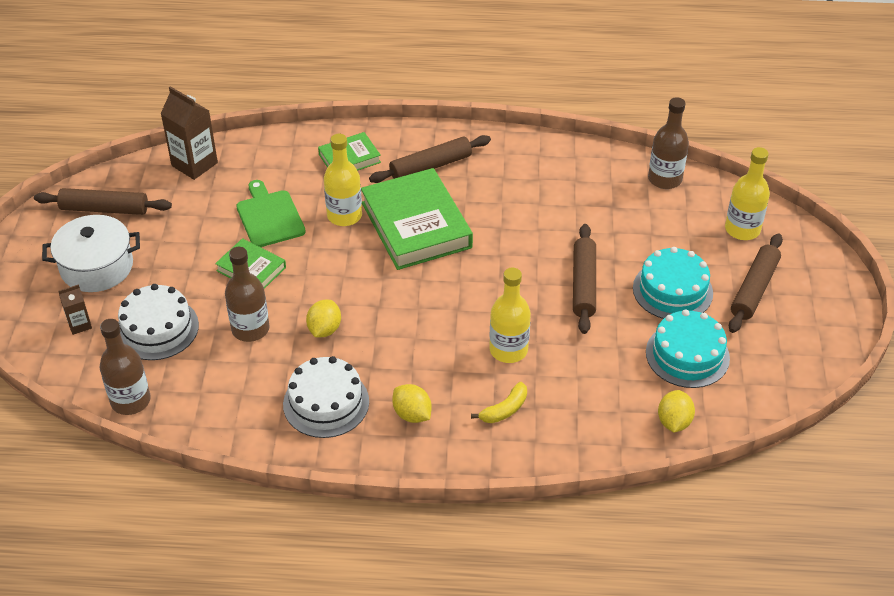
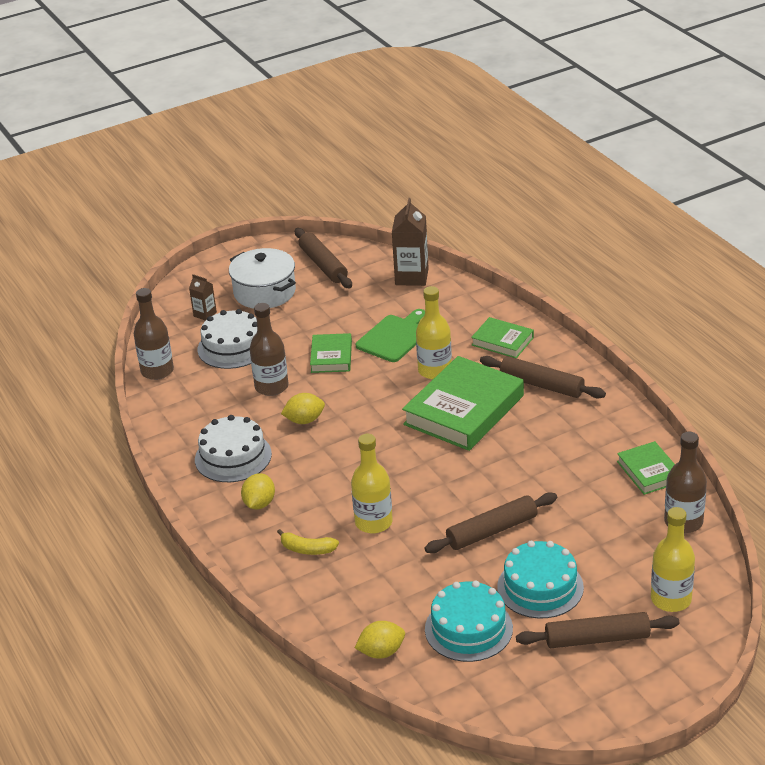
camera: 60 degrees right, 10 degrees down
none -> green book [617,441,675,495]

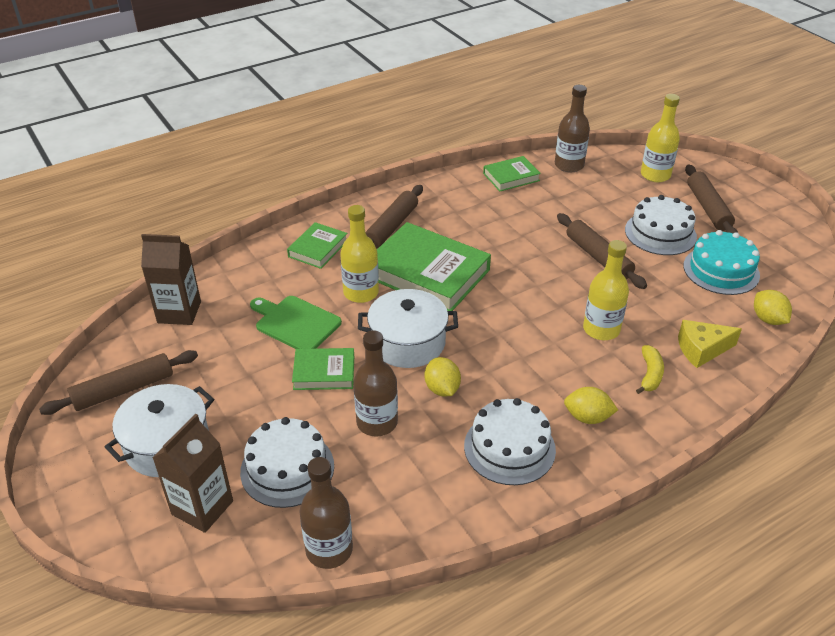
camera: 95 degrees left, 5 degrees up
brown carton [189,274,217,321] -> brown carton [152,413,233,533], size x1.85
turquoise cake [497,541,584,619] -> white cake [625,195,697,255]
none -> white pot [358,289,458,368]
none -> yellow cheese [678,320,742,368]

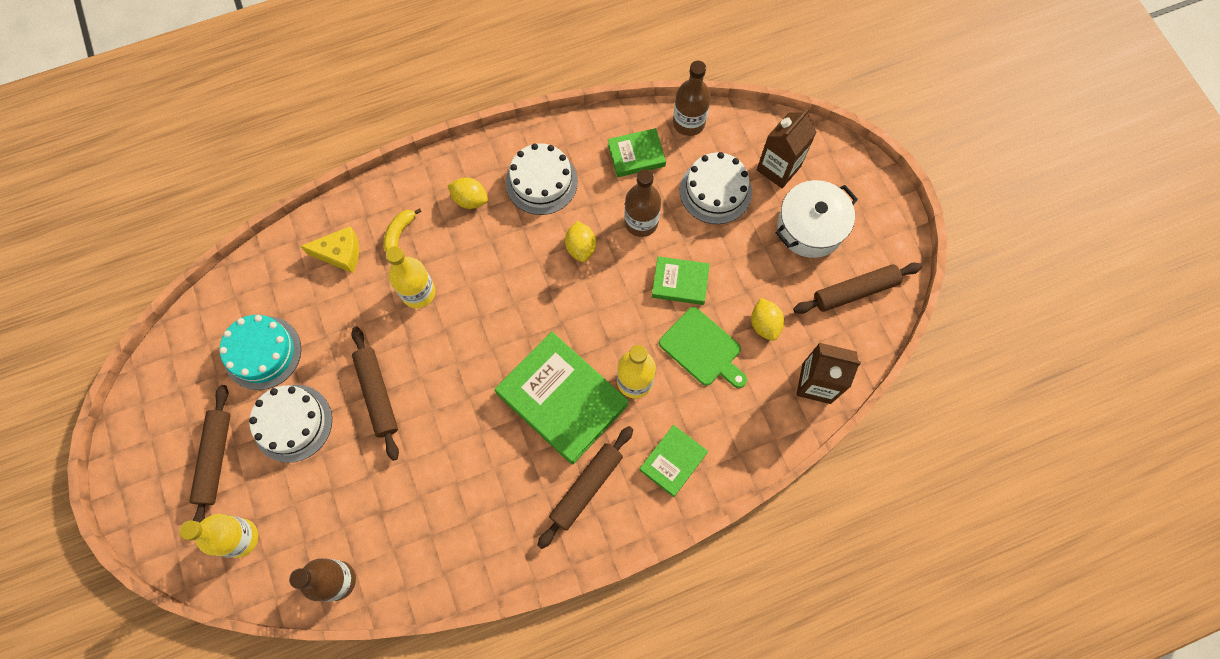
camera: 170 degrees left, 30 degrees up
white pot [358,289,458,368] -> none
green book [483,156,541,191] -> green book moved to [608,128,666,177]
yellow lemon [754,290,792,325] -> yellow lemon moved to [751,298,784,341]

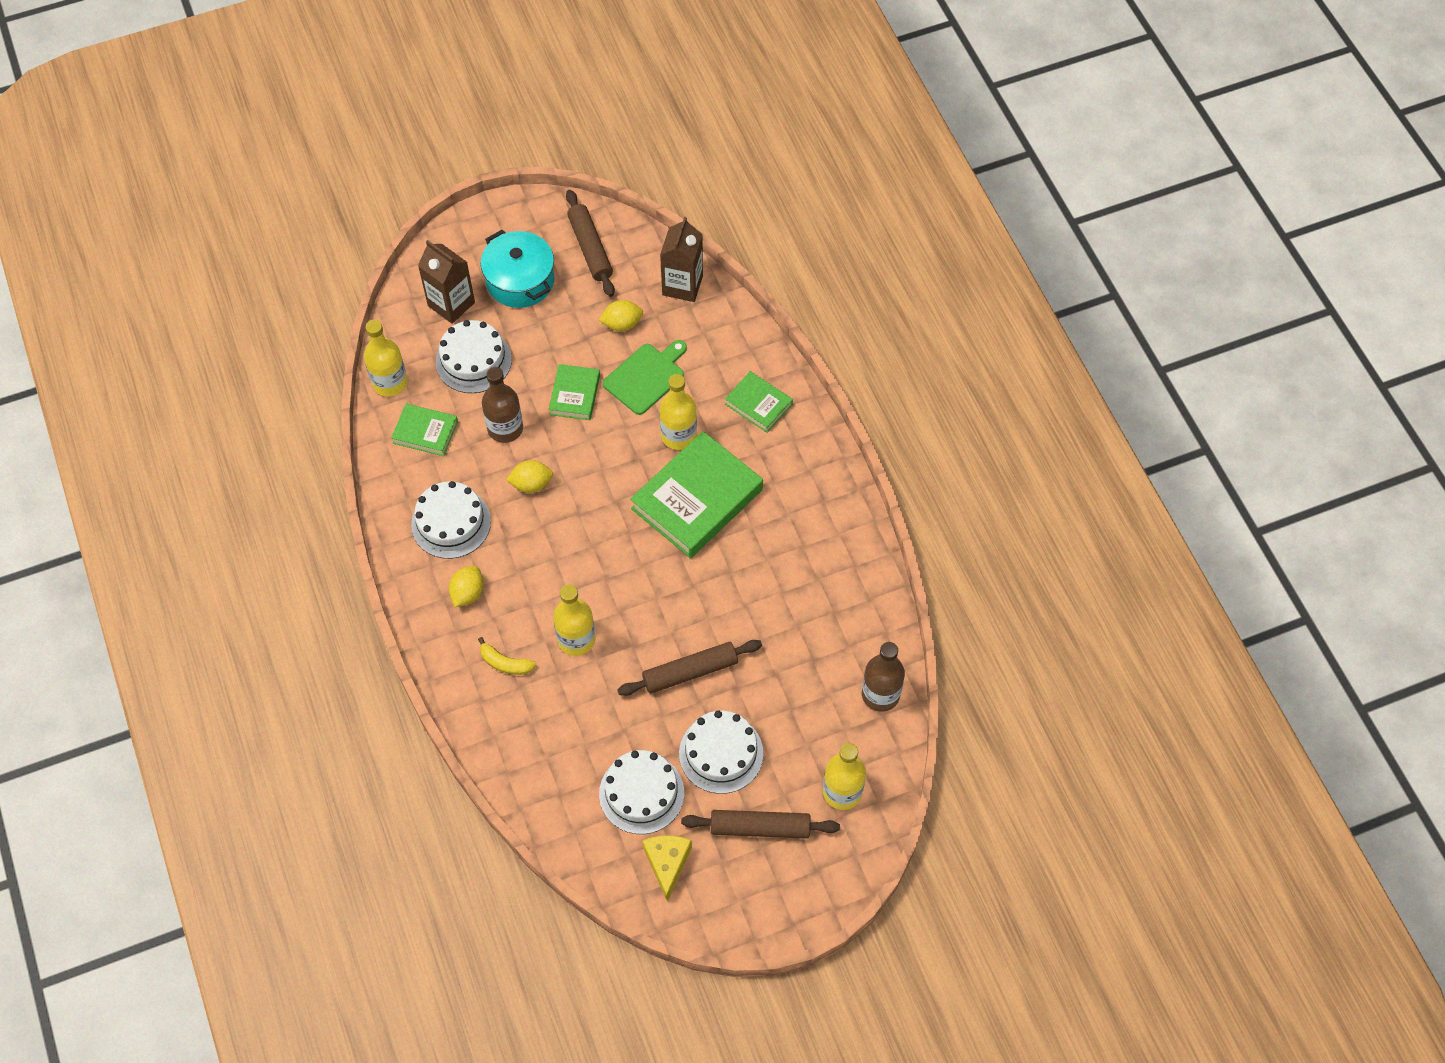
camera: 90 degrees left, 10 degrees down
turquoise cake [219,315,301,390] -> white cake [599,750,684,834]
yellow cheese [300,226,359,273] -> yellow cheese moved to [642,836,692,902]
brown rolling pin [537,426,633,549] -> none
green book [608,128,666,177] -> green book turned 60 degrees counterclockwise [391,404,458,456]
brown bottle [673,61,711,136] -> yellow bottle [364,320,407,397]
white pot [775,180,858,258] -> turquoise pot [481,230,554,308]

